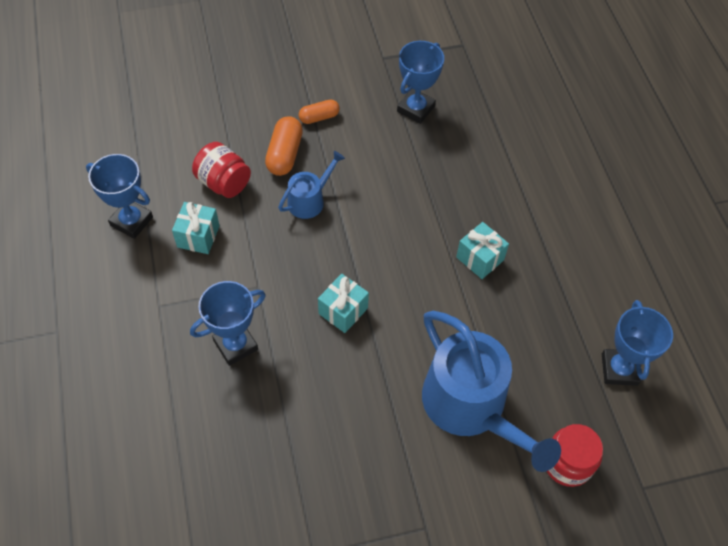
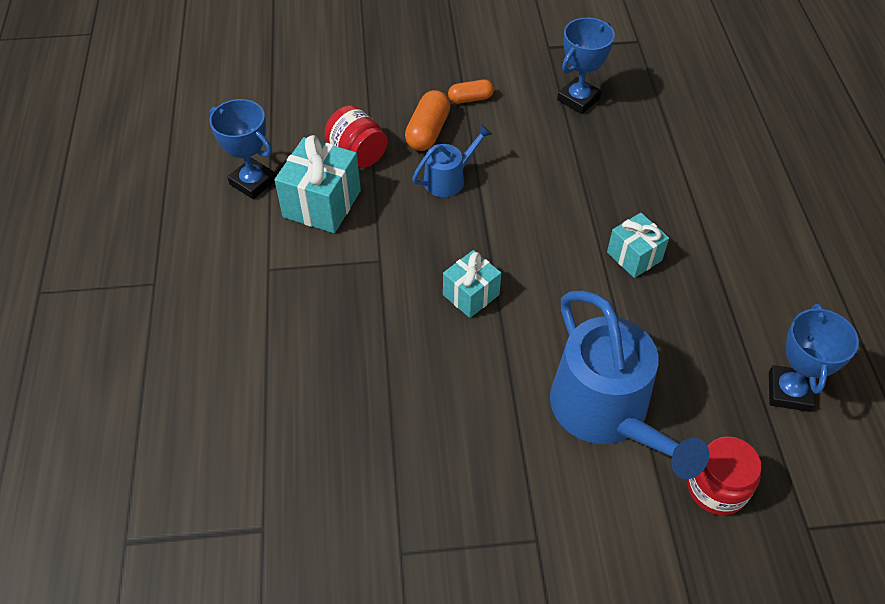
camera: 10 degrees right, 5 degrees down
turquoise gift [172,202,220,254] -> turquoise gift [274,135,361,233], size x1.59
blue trophy [190,281,266,366] -> none

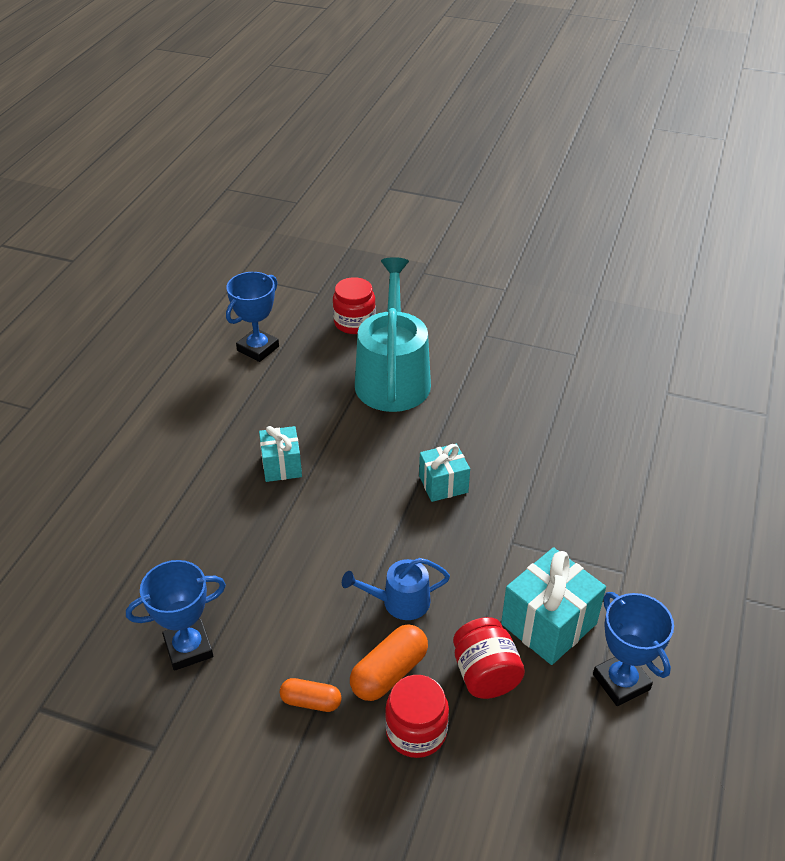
camera: 155 degrees left, 10 degrees down
blue watering can [550,291,709,479] -> turquoise watering can [355,257,431,412]
none -> red jar [385,675,449,758]

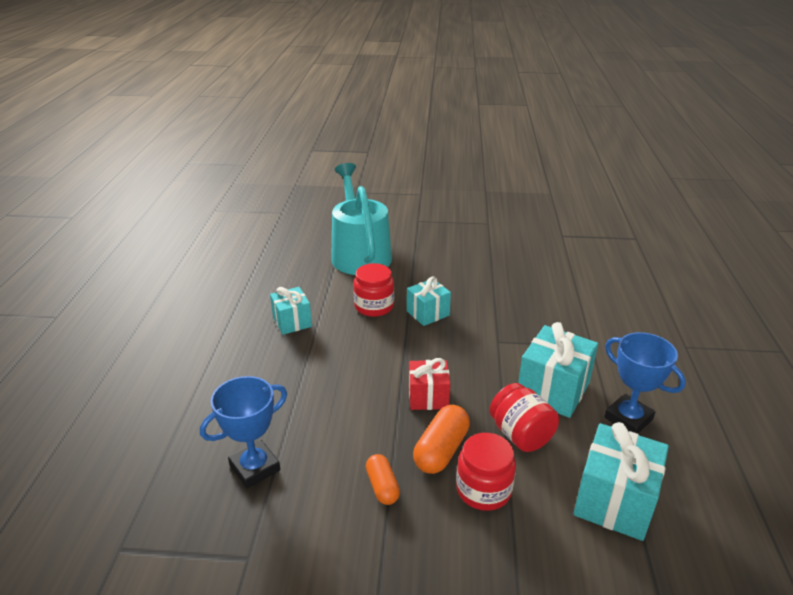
camera: 15 degrees left, 10 degrees down
blue trophy [226,272,279,362] -> none
orange capsule [280,678,342,712] -> orange capsule turned 75 degrees clockwise [366,454,400,505]
red jar [333,277,376,334] -> red jar moved to [353,263,394,317]
blue watering can [342,558,450,620] -> red gift [409,358,450,410]
none -> turquoise gift [573,422,669,541]

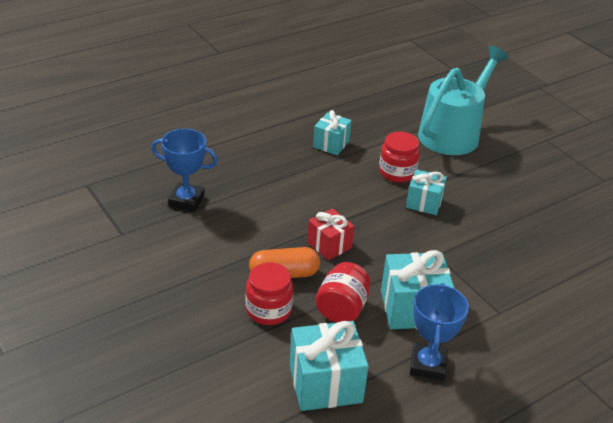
camera: 50 degrees right, 5 degrees up
orange capsule [366,454,400,505] -> none

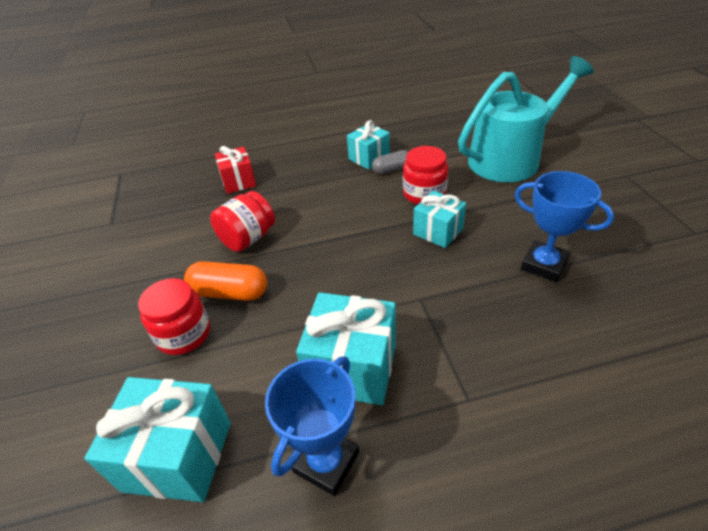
camera: 25 degrees right, 5 degrees up
blue trophy [151,129,218,212] -> blue trophy moved to [514,171,614,282]
red gift [307,208,354,260] -> red gift moved to [215,146,256,194]
red jar [315,262,371,323] -> red jar moved to [210,191,275,252]
none -> grey capsule [372,150,408,174]

